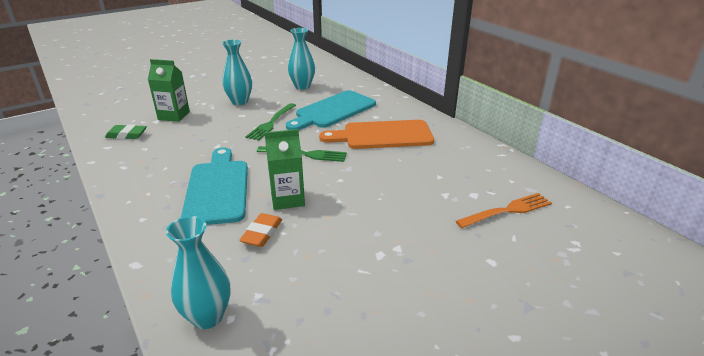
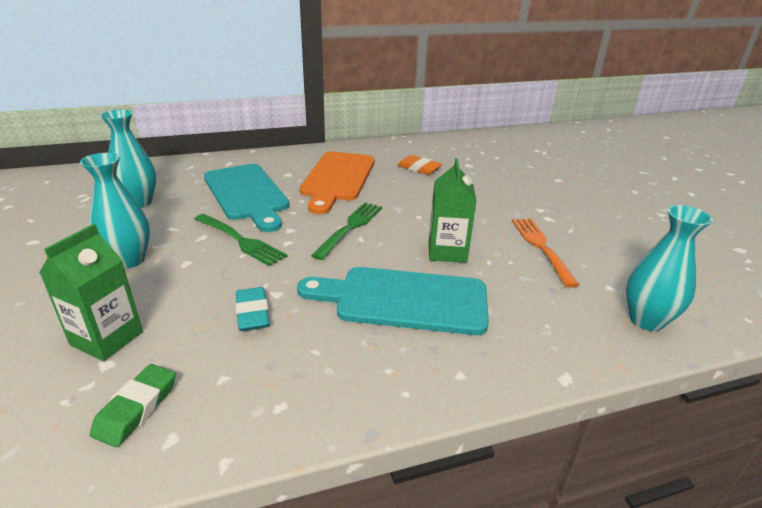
camera: 75 degrees left, 0 degrees up
orange eraser [239,213,282,247] -> orange eraser moved to [397,155,442,175]
orange fork [456,193,552,228] -> orange fork moved to [512,219,579,288]
none -> turquoise eraser [235,287,270,331]

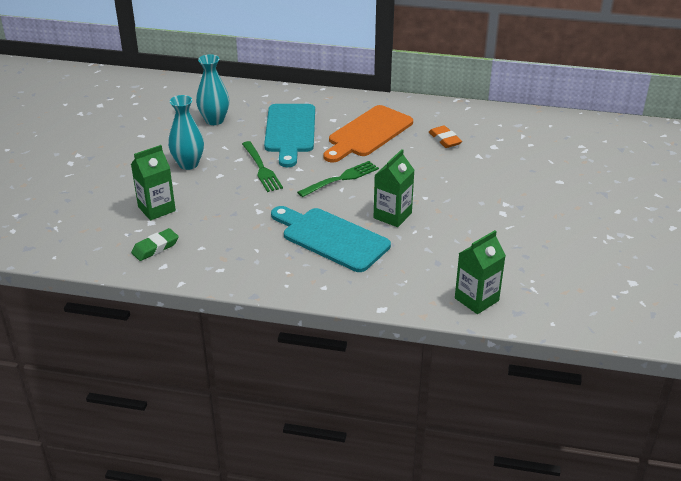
camera: 30 degrees right, 5 degrees up
turquoise eraser [235,287,270,331] -> none
orange fork [512,219,579,288] -> none
turquoise vase [626,205,713,331] -> green carton [455,230,506,314]

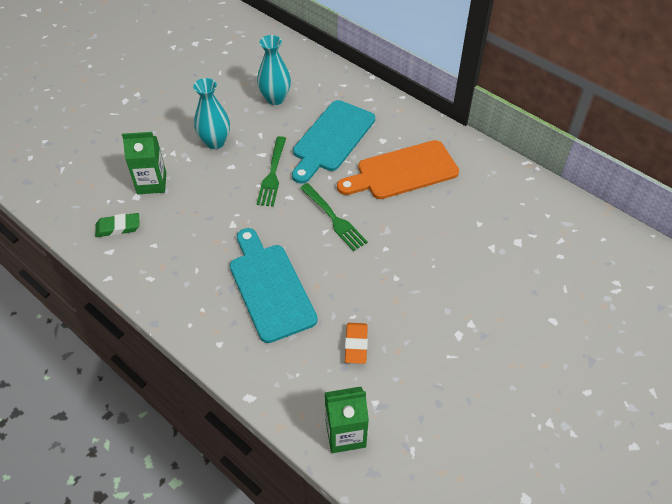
camera: 30 degrees right, 15 degrees up
green fork [297,161,379,197] -> green fork turned 60 degrees clockwise [300,183,368,251]
green carton [374,149,414,227] -> none
orange eraser [429,126,462,148] -> orange eraser moved to [345,323,368,364]

